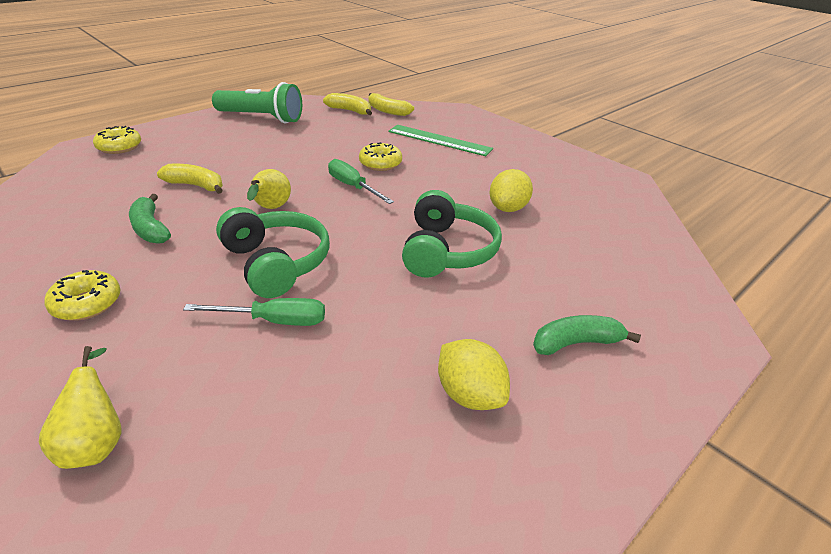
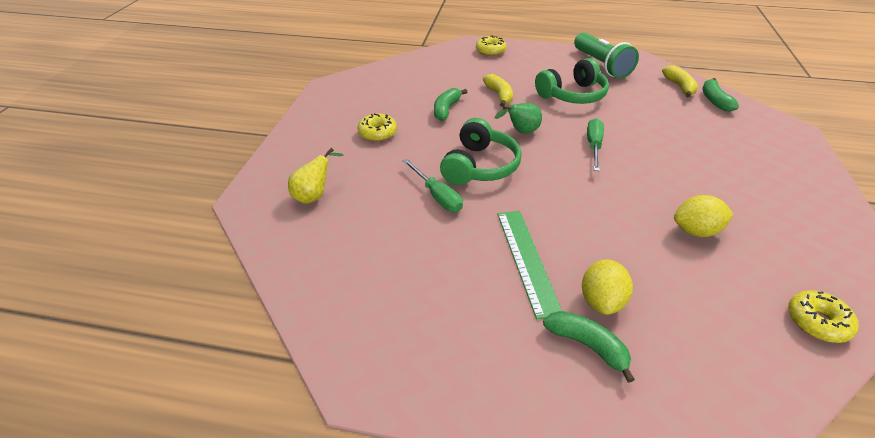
camera: 55 degrees right, 5 degrees up
yellow pear [247,169,291,209] -> green pear [495,103,542,134]
yellow donut [359,142,402,171] -> yellow donut moved to [788,290,859,343]
yellow banana [368,93,414,116] -> green banana [703,78,739,111]
green ruler [388,125,493,156] -> green ruler moved to [497,211,562,319]
green headphones [402,190,502,277] -> green headphones moved to [535,58,609,104]
yellow lemon [438,339,510,410] -> yellow lemon moved to [582,259,633,315]

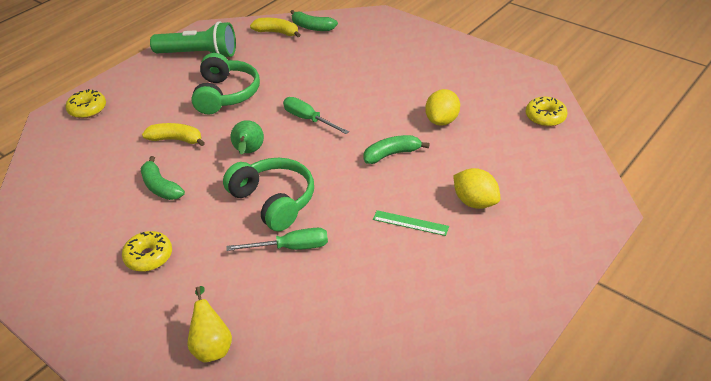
camera: 60 degrees left, 0 degrees up
green ruler [497,211,562,319] -> green ruler [373,210,449,236], size x0.59
green banana [543,311,635,383] -> green banana moved to [363,135,429,164]

